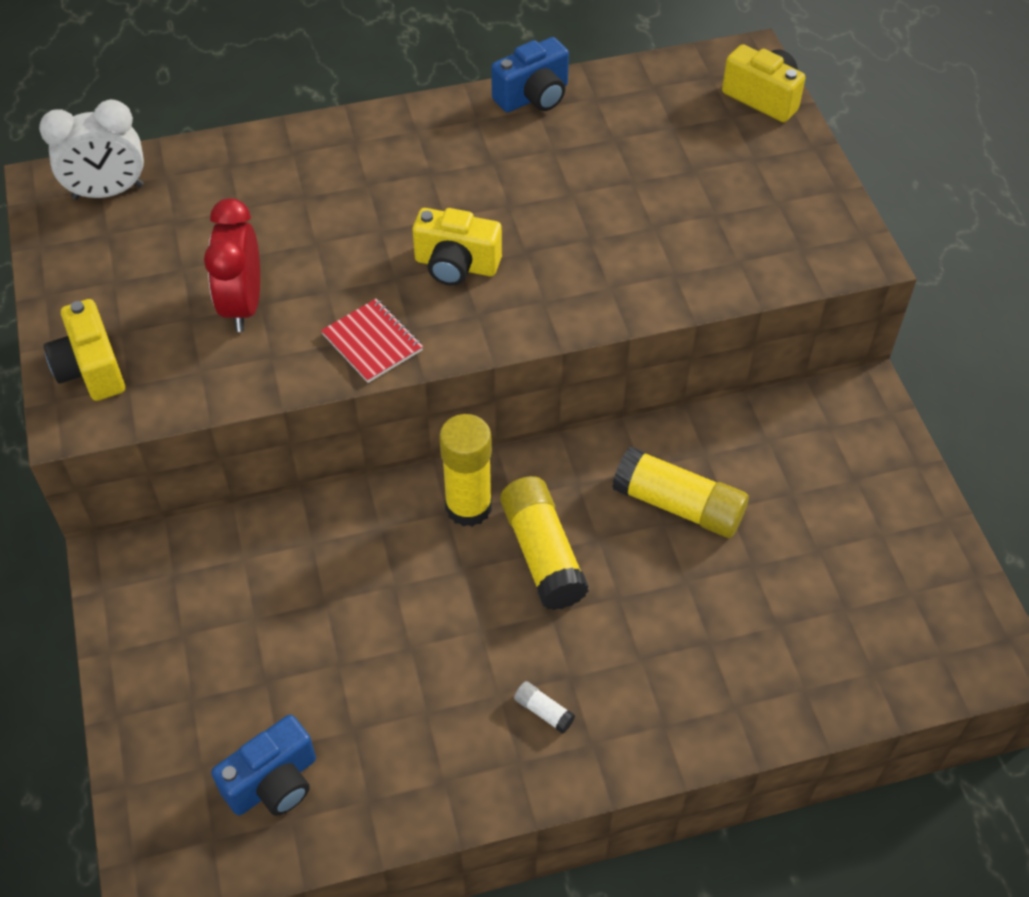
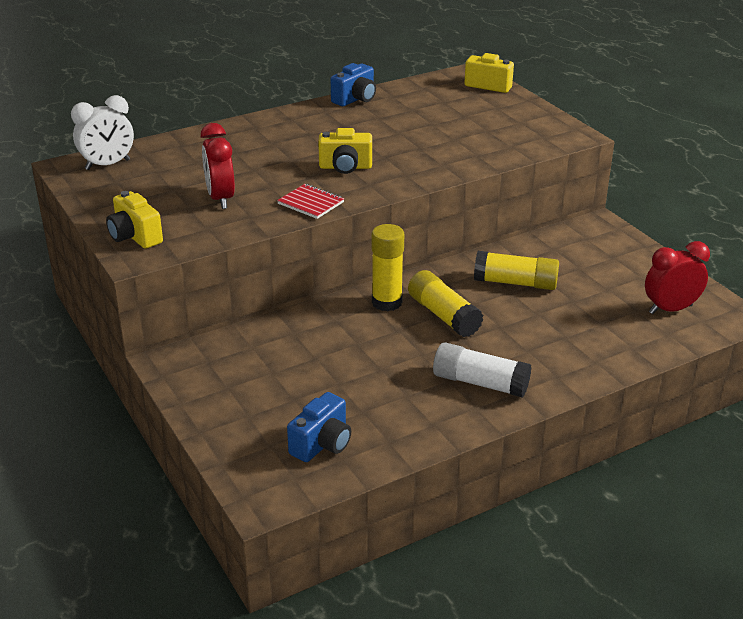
camera: 15 degrees left, 20 degrees down
white glue stick [514,681,575,733] -> white glue stick [433,342,531,398], size x2.31
none -> red clock [645,241,710,314]

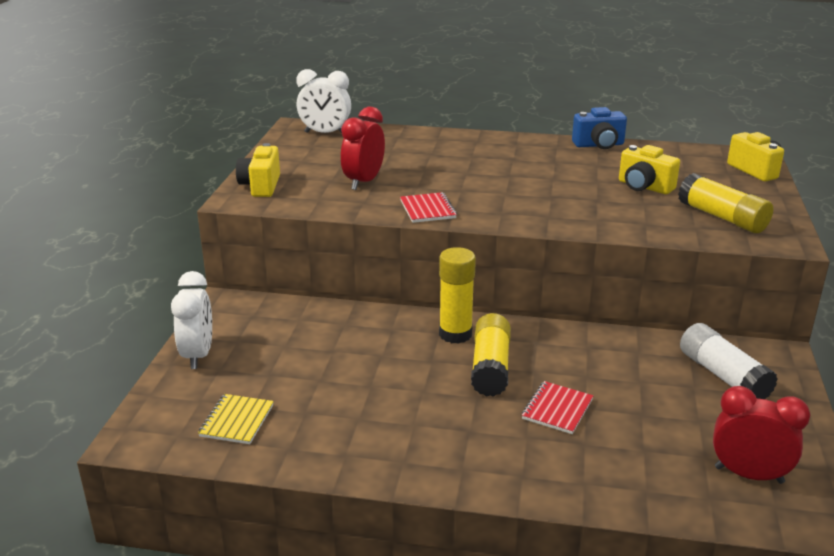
camera: 40 degrees right, 5 degrees down
blue camera [287,392,351,462] -> yellow notebook [198,394,274,444]
yellow camera [318,128,372,174] -> yellow camera moved to [619,145,680,194]
white glue stick [433,342,531,398] -> white glue stick moved to [680,323,778,399]
yellow glue stick [474,251,559,290] -> yellow glue stick moved to [678,173,773,233]
none -> white clock [171,271,212,369]
none -> red notebook [522,381,594,434]

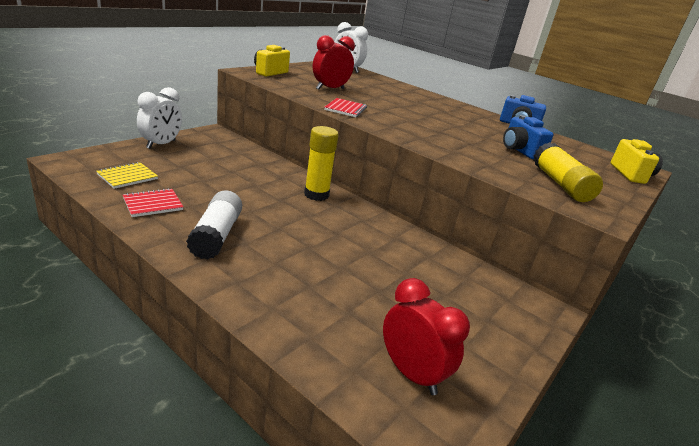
camera: 25 degrees right, 0 degrees up
yellow glue stick [471,313,511,397] -> none
red notebook [522,381,594,434] -> red notebook moved to [123,188,183,217]
yellow camera [619,145,680,194] -> blue camera [503,115,554,159]
white glue stick [680,323,778,399] -> white glue stick moved to [186,190,242,260]

